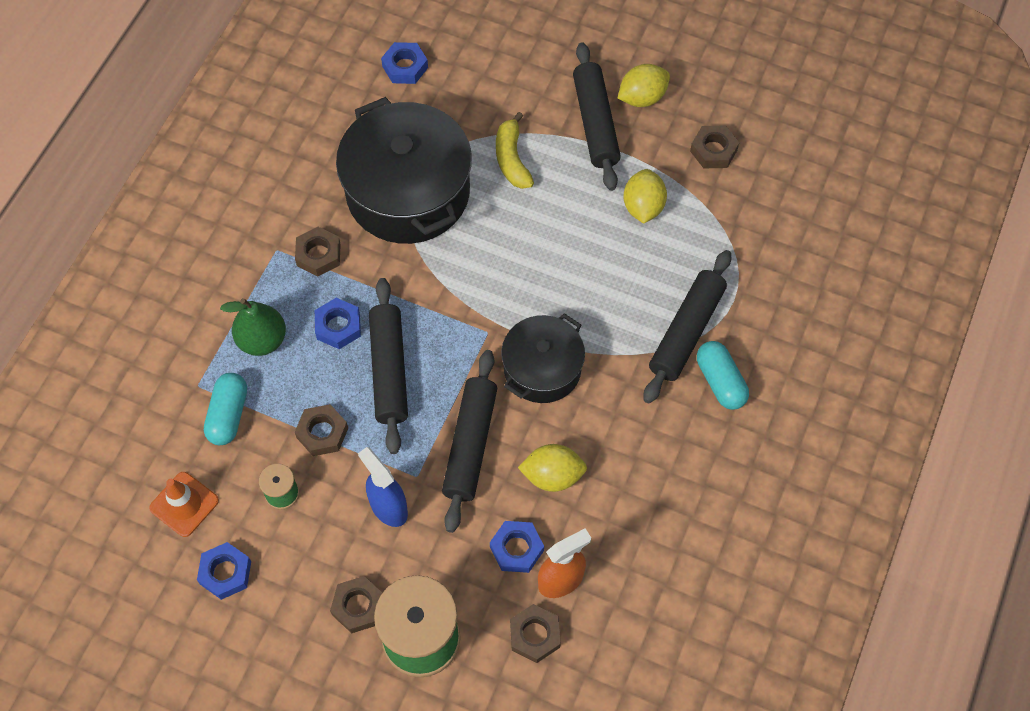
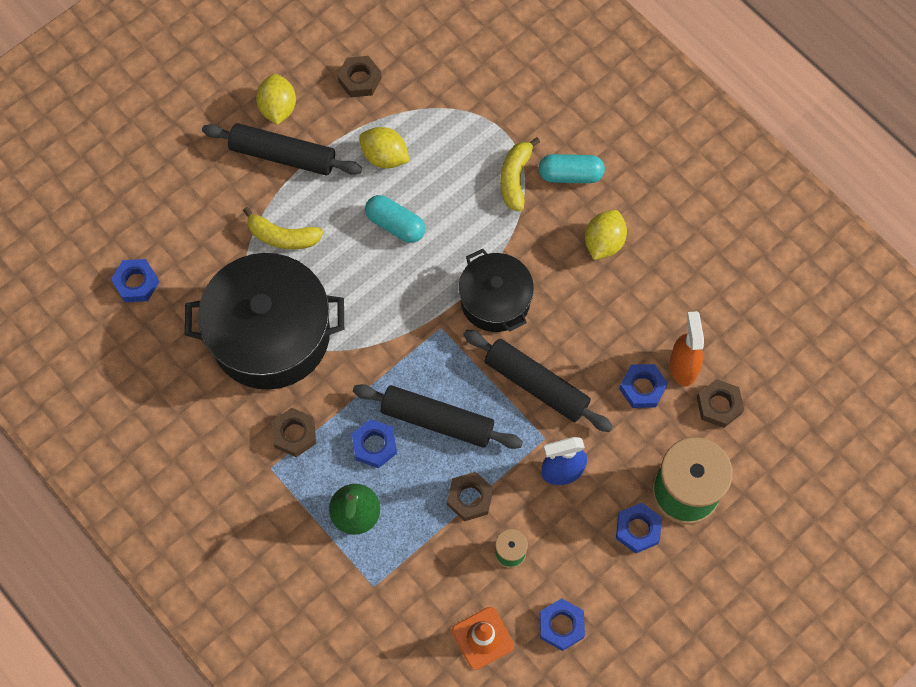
camera: 65 degrees left, 5 degrees up
turquoise capsule [204,373,247,445] -> turquoise capsule moved to [365,195,425,243]
brown nut [330,576,382,633] -> blue nut [616,503,662,553]
yellow lemon [518,444,587,492] -> yellow lemon moved to [585,210,627,260]
black rolling pin [644,250,731,403] -> yellow banana [500,137,540,211]

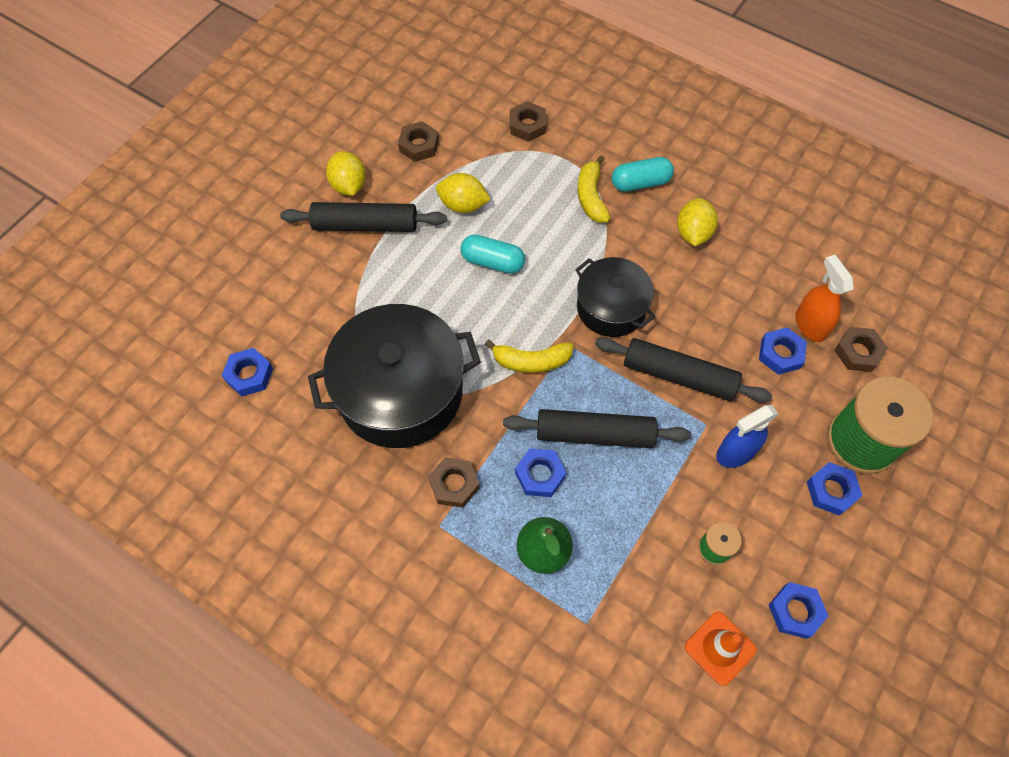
camera: 15 degrees left, 5 degrees down
yellow banana [243,207,323,249] -> yellow banana moved to [485,340,573,373]
brown nut [447,472,493,521] -> brown nut moved to [510,101,547,142]

